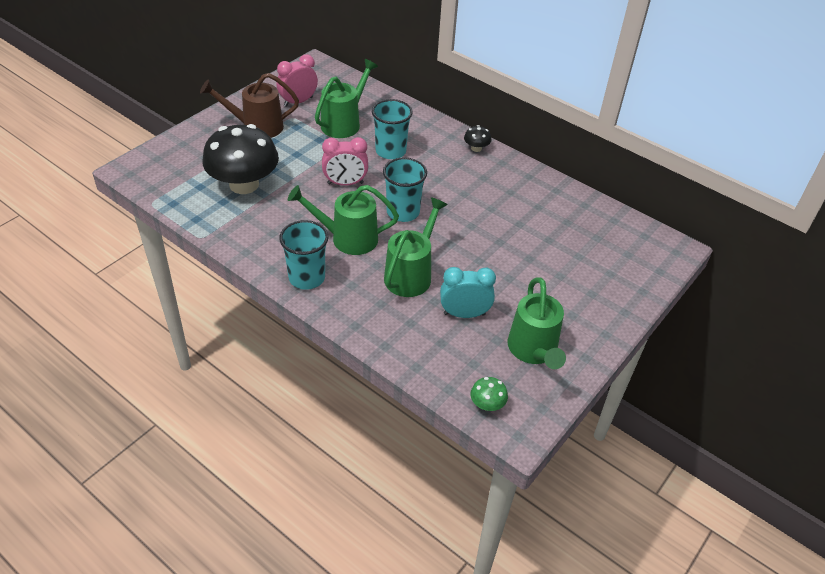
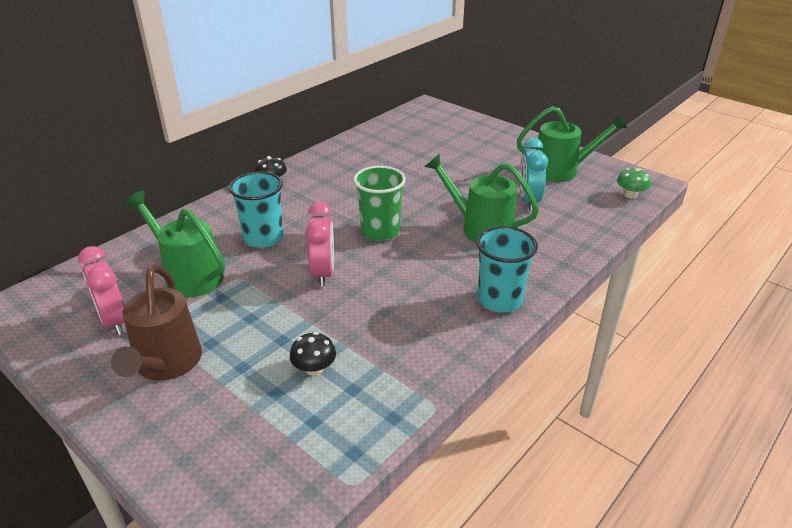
camera: 85 degrees left, 10 degrees down
black mushroom [202,124,279,194] -> black mushroom [290,332,336,376], size x0.40
green watering can [288,185,399,255] -> none
turquoise cup [383,158,427,222] -> green cup [353,166,406,241]

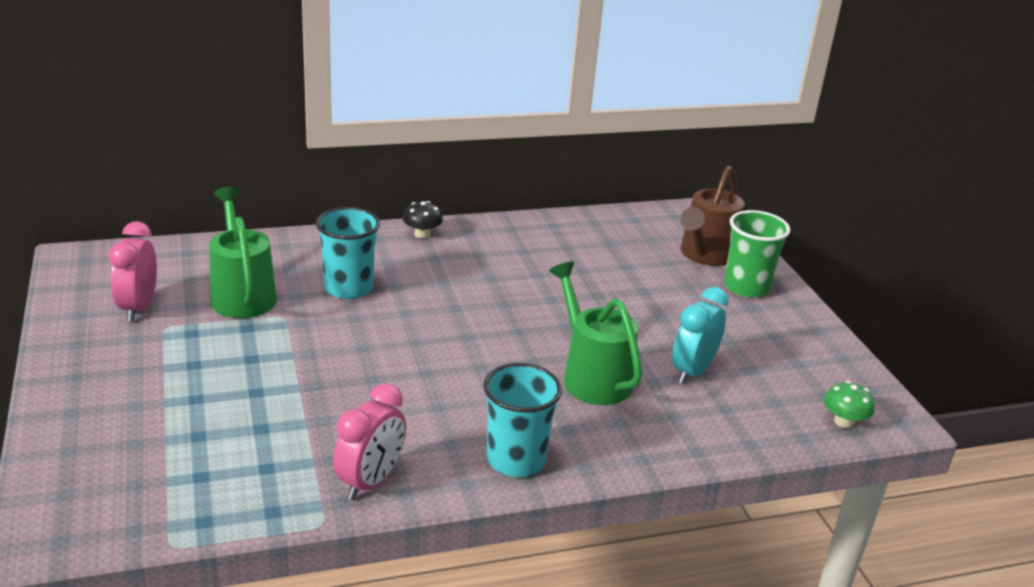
camera: 30 degrees right, 5 degrees down
brown watering can [111,265,202,381] -> brown watering can moved to [680,166,744,266]
black mushroom [290,332,336,376] -> none
pink clock [306,202,334,286] -> pink clock moved to [333,383,406,500]
green cup [353,166,406,241] -> green cup moved to [724,210,791,298]
green watering can [517,106,627,182] -> none

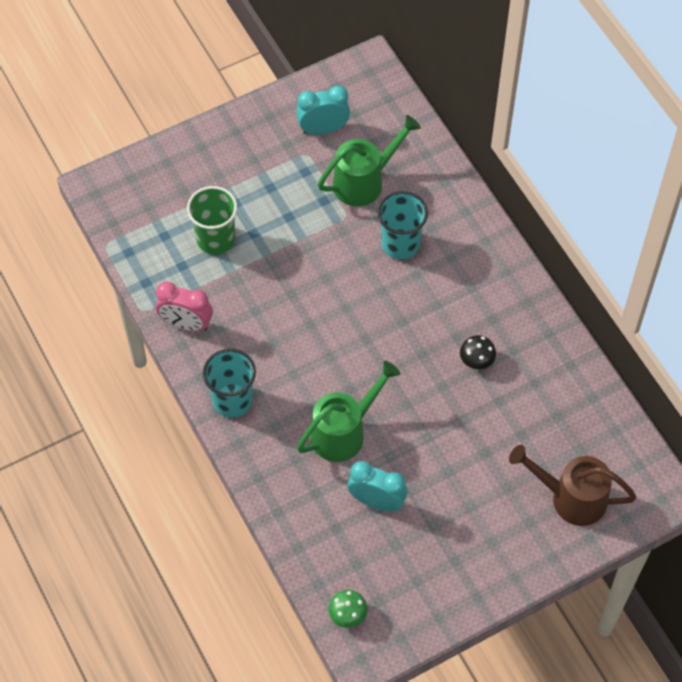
camera: 80 degrees right, 30 degrees up
pink clock [109,221,157,321] -> turquoise clock [296,86,350,135]
black mushroom [403,201,443,238] -> black mushroom moved to [460,335,496,369]
green cup [724,210,791,298] -> green cup moved to [187,186,237,255]

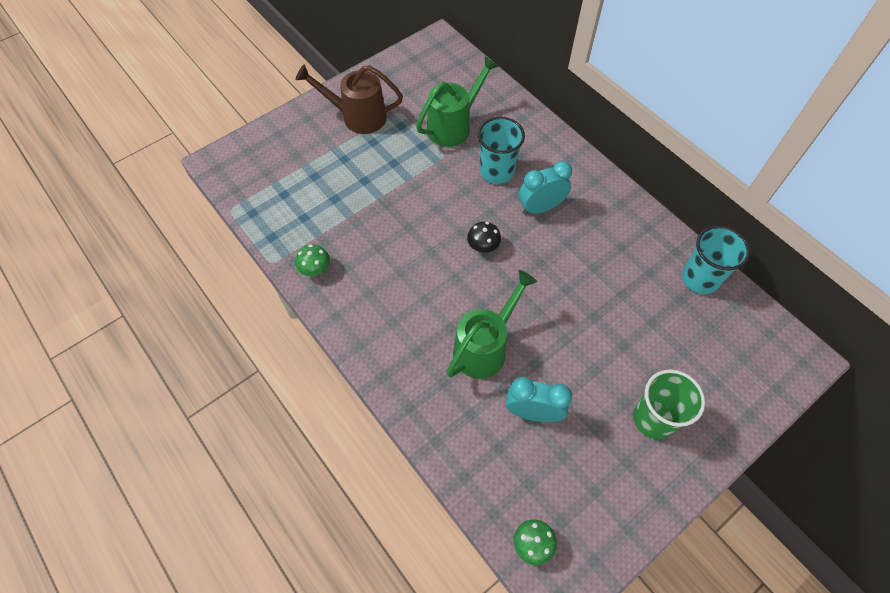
camera: 10 degrees left, 0 degrees up
pink clock [156,282,213,331] -> green mushroom [295,244,330,276]
green cup [187,186,237,255] -> green cup moved to [633,369,705,439]
turquoise cup [203,349,256,418] -> turquoise cup moved to [682,225,750,295]
turquoise clock [296,86,350,135] -> turquoise clock moved to [519,161,572,215]
black mushroom [460,335,496,369] -> black mushroom moved to [467,222,501,253]
brown watering can [509,445,636,526] -> brown watering can moved to [295,64,403,134]

